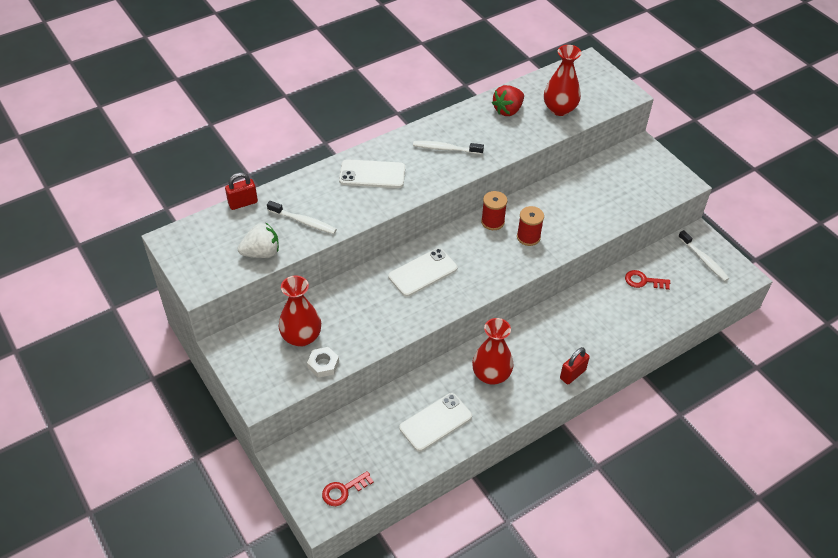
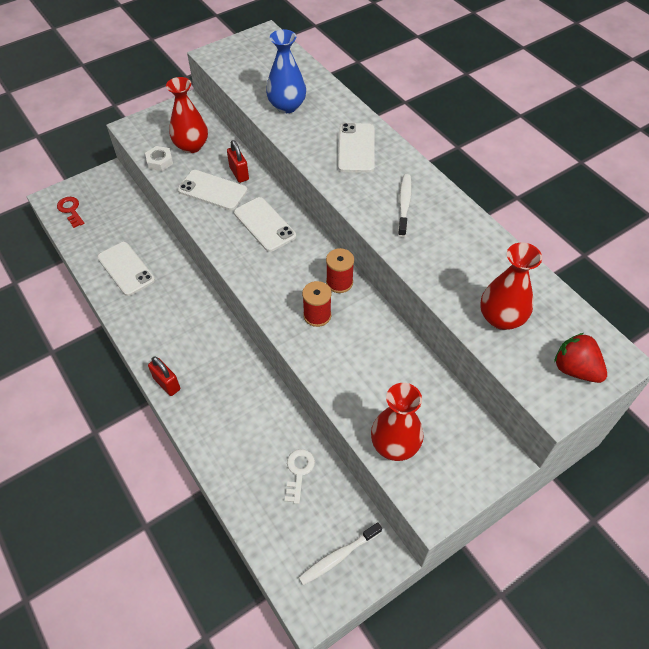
camera: 90 degrees right, 5 degrees up
red padlock [225,172,258,210] -> red padlock moved to [227,140,249,183]
white strawberry [238,223,279,258] -> none
white toothbrush [267,201,337,234] -> blue vase [266,29,306,113]
red vase [472,318,514,384] -> red vase moved to [371,383,424,461]
red strawberry [492,85,524,116] -> red strawberry moved to [554,333,607,383]
red key [625,270,670,290] -> white key [285,449,315,504]
none -> white phone [178,170,247,210]

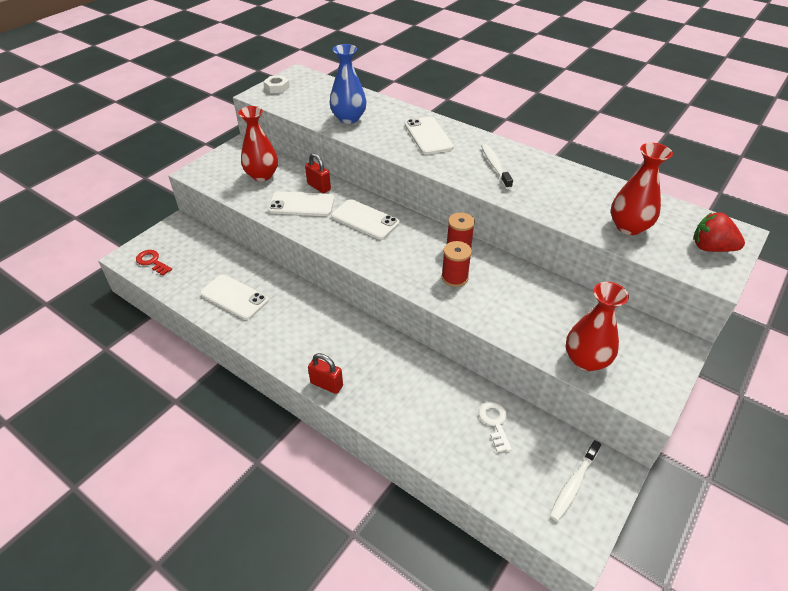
camera: 20 degrees left, 10 degrees down
white nut [145,146,173,171] -> white nut moved to [263,75,290,93]

